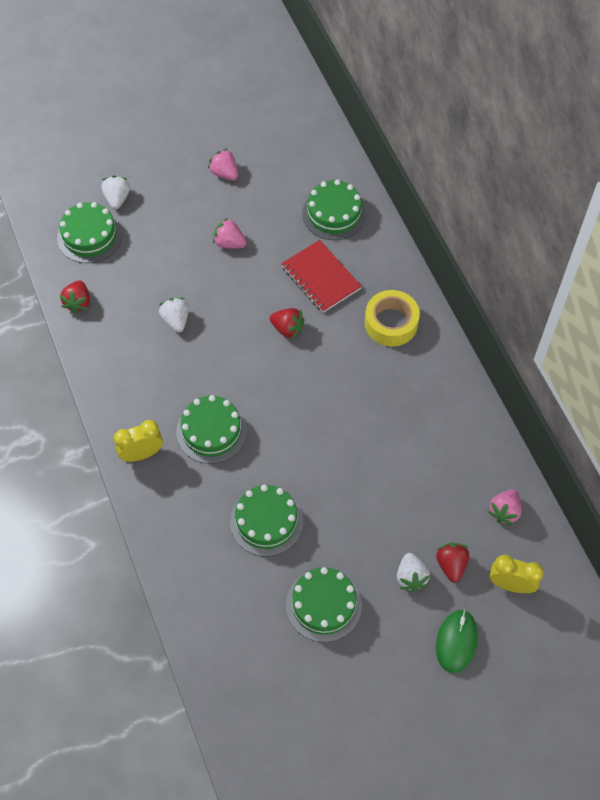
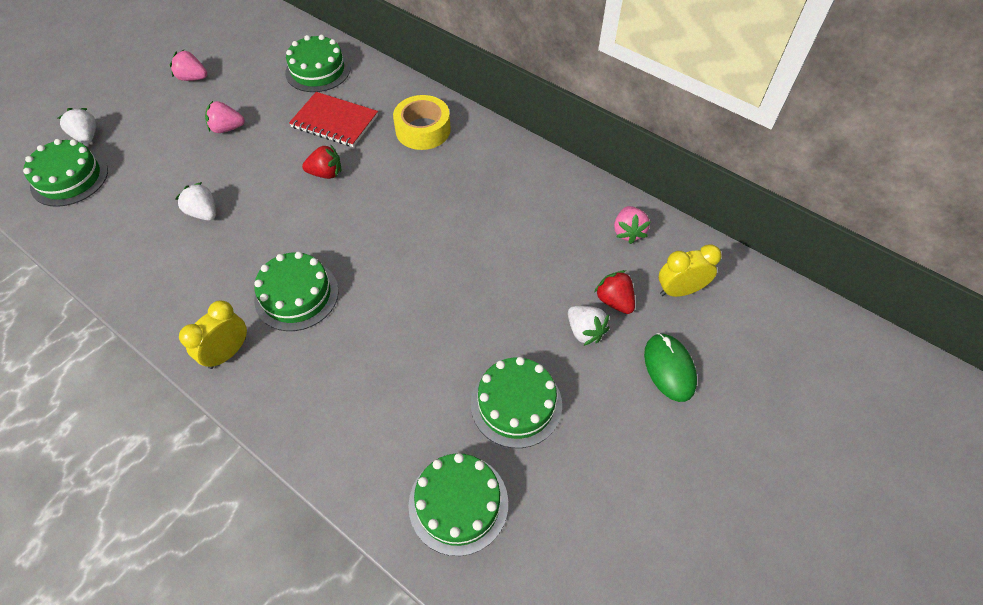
camera: 30 degrees left, 5 degrees down
red strawberry [60,280,90,314] -> none
green cake [230,485,303,556] -> green cake moved to [408,453,508,556]

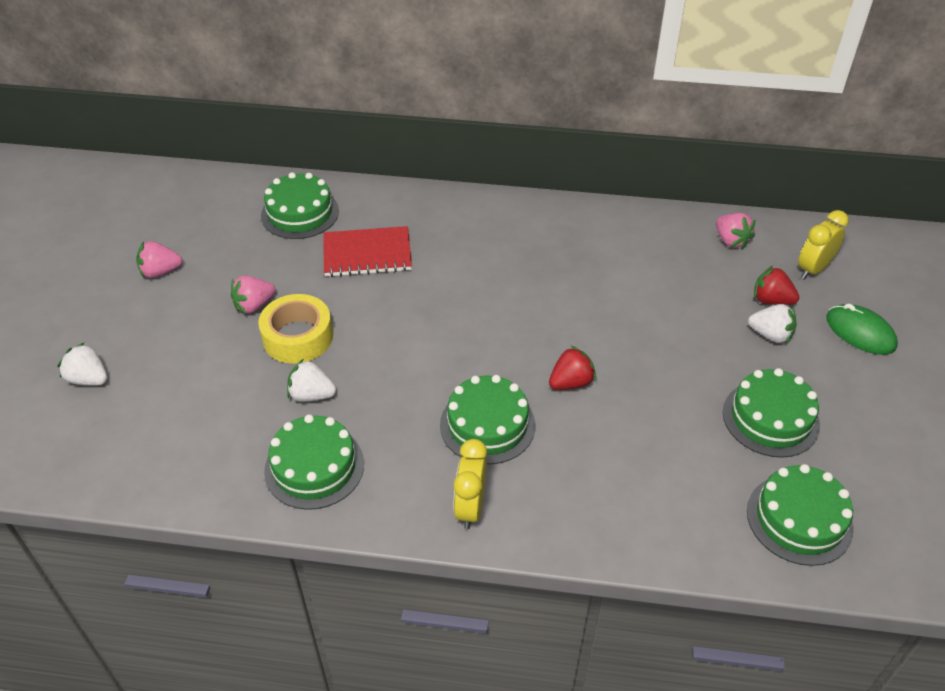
camera: 30 degrees left, 10 degrees down
green cake [23,139,108,207] -> green cake moved to [264,414,364,510]
red strawberry [302,144,341,179] -> red strawberry moved to [549,346,596,390]
yellow tape [393,95,451,150] -> yellow tape moved to [258,294,333,364]

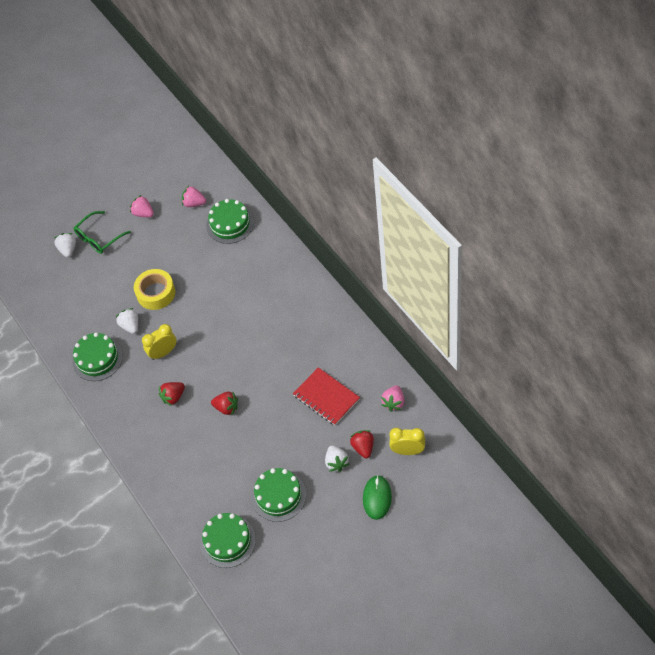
camera: 55 degrees right, 10 degrees up
pink strawberry [231,276,276,314] -> pink strawberry moved to [182,186,206,207]
red notebook [323,226,412,277] -> red notebook moved to [293,367,360,425]
green cake [440,375,535,464] -> red strawberry [159,382,185,406]
yellow clock [453,439,487,529] -> yellow clock moved to [142,324,177,360]
none -> green glasses [74,211,131,254]

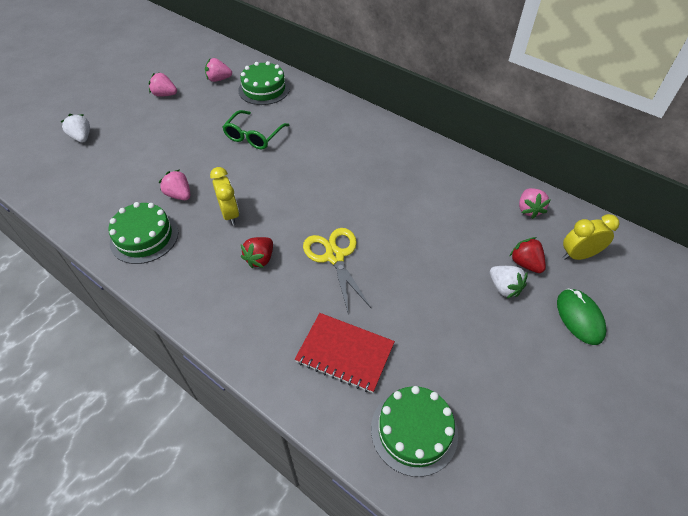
camera: 25 degrees left, 5 degrees down
green glasses [74,211,131,254] -> green glasses moved to [222,110,289,149]
white strawberry [116,308,138,334] -> pink strawberry [159,169,190,200]
yellow tape [134,269,175,310] -> none
yellow clock [142,324,177,360] -> yellow clock turned 120 degrees clockwise [210,167,239,225]
red strawberry [211,392,238,416] -> yellow scissors [303,228,371,312]
green cake [251,468,306,522] -> none
red notebook [293,367,360,425] -> red notebook moved to [295,313,395,393]

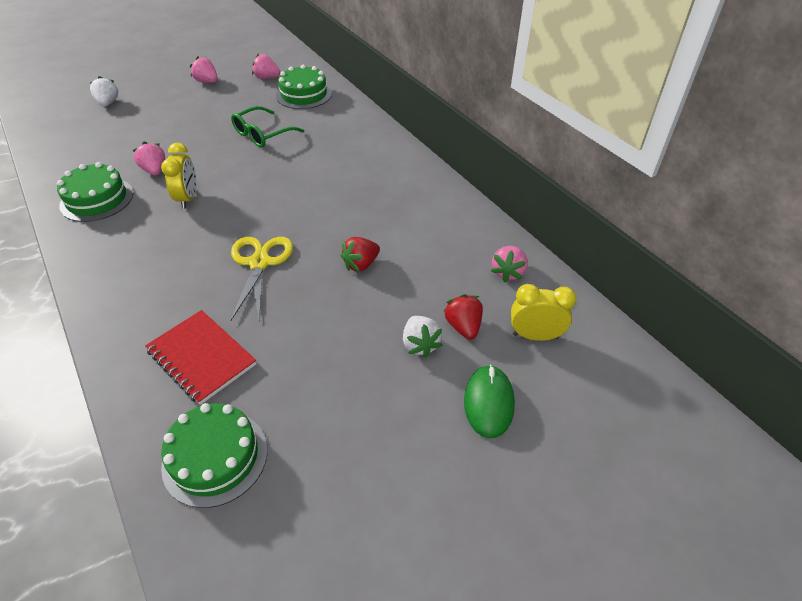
camera: 20 degrees right, 5 degrees down
red strawberry [241,237,273,268] -> red strawberry moved to [340,237,380,272]

